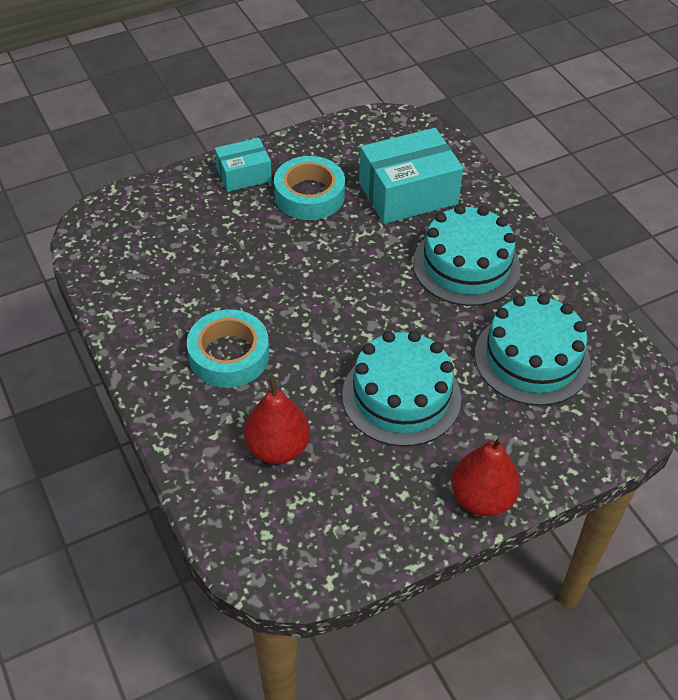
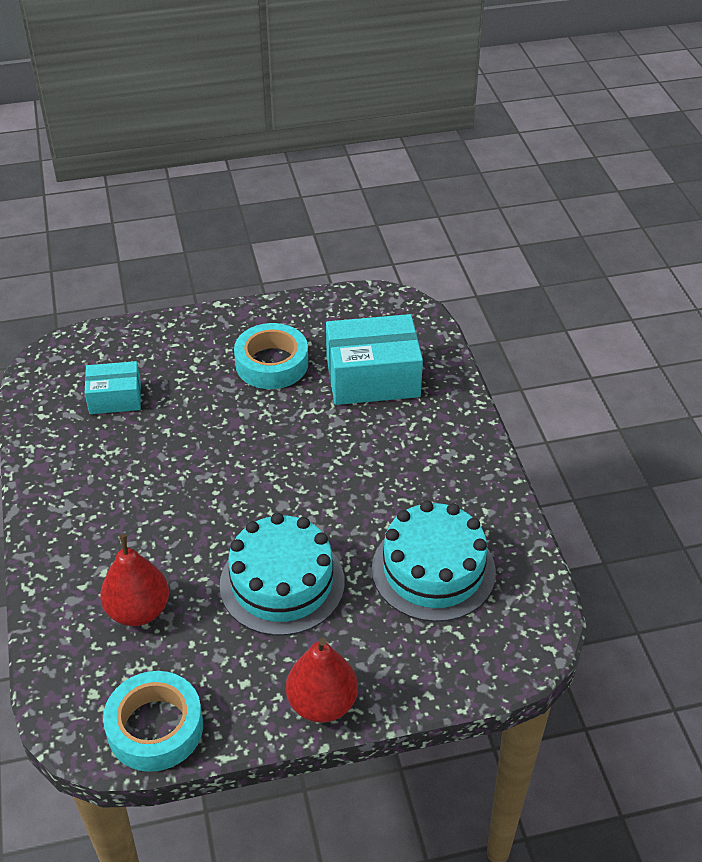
camera: 15 degrees right, 5 degrees down
turquoise tape [187,309,269,388] -> turquoise tape moved to [103,671,203,772]
turquoise box [215,138,272,192] -> turquoise box moved to [85,361,141,414]
turquoise cake [413,204,521,306] -> none

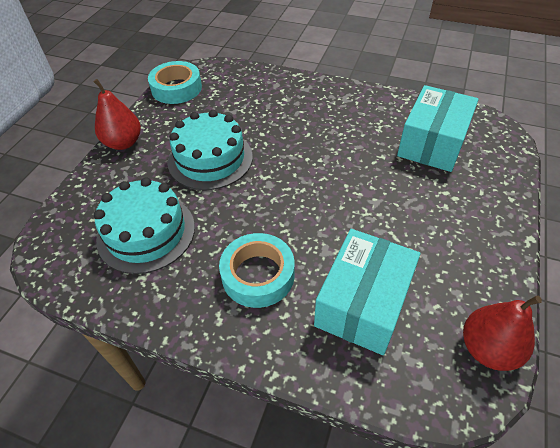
camera: 125 degrees right, 5 degrees up
turquoise box [85,361,141,414] -> turquoise box [397,85,479,172], size x1.72
red pear [100,534,169,626] -> red pear moved to [463,295,542,371]
turquoise tape [234,323,308,389] -> turquoise tape moved to [219,233,294,308]

